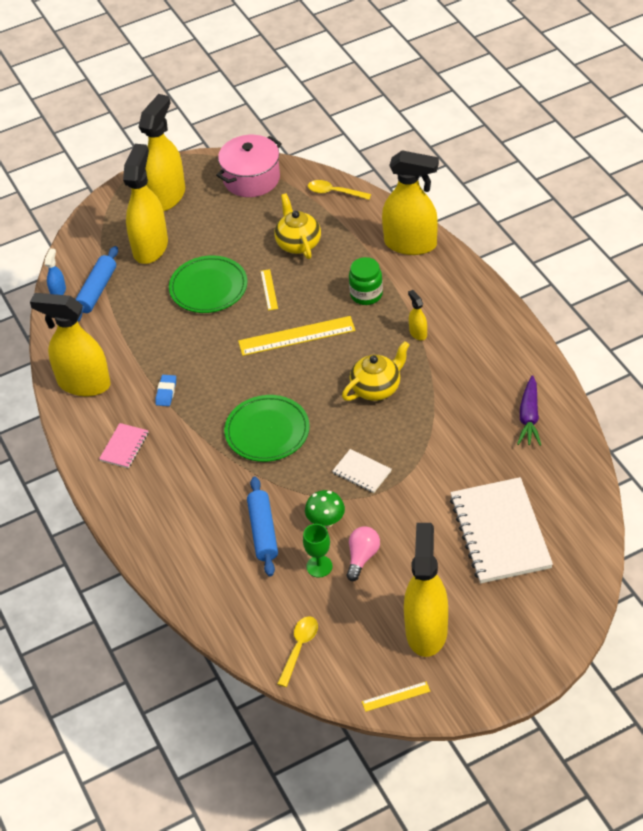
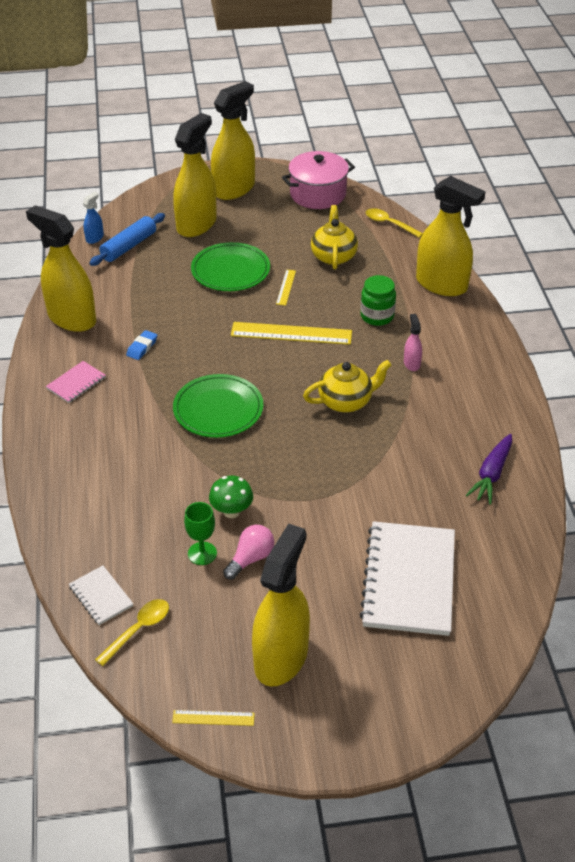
camera: 15 degrees right, 5 degrees down
blue rolling pin [247,476,278,577] -> none
white notebook [332,449,392,493] -> white notebook moved to [69,565,133,625]
yellow spray bottle [408,290,427,340] -> pink spray bottle [404,314,422,371]

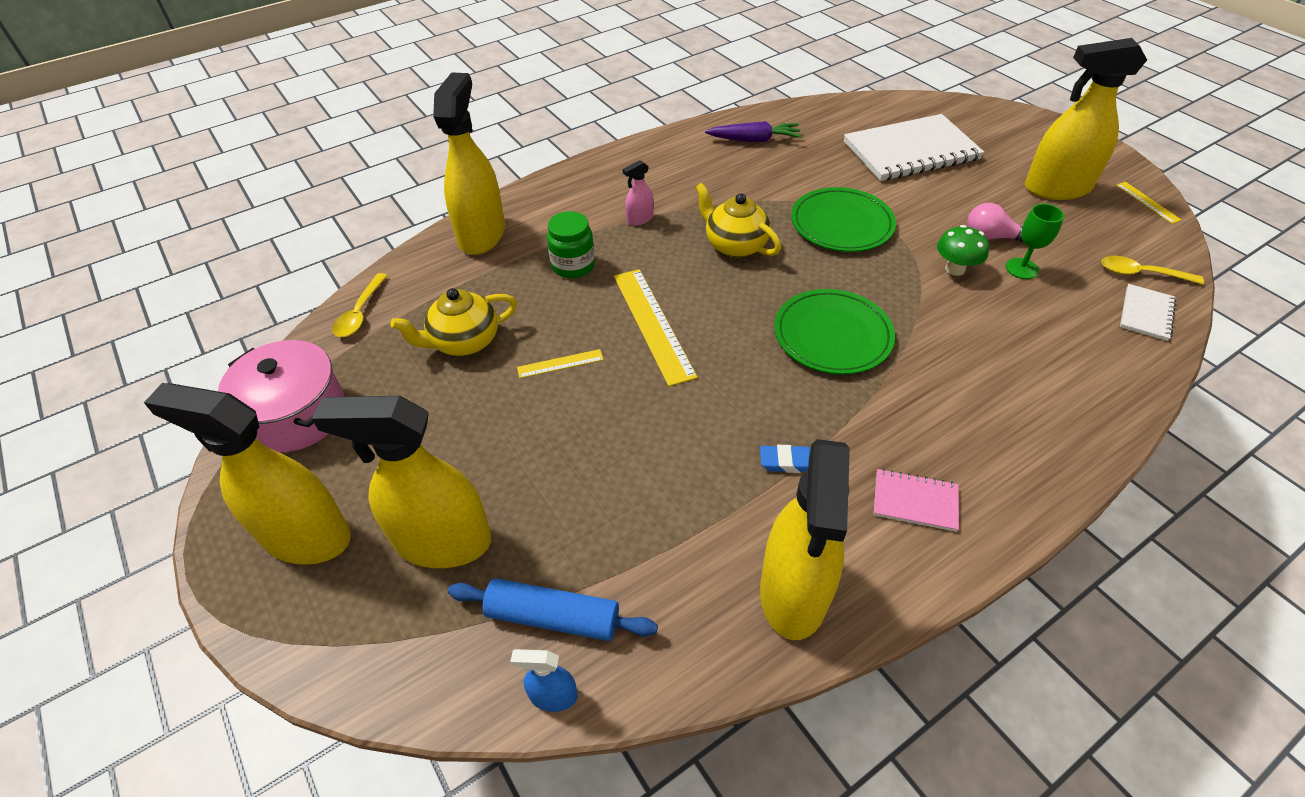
camera: 115 degrees left, 5 degrees up
green plate [191,242,270,291] -> green plate moved to [791,187,896,252]

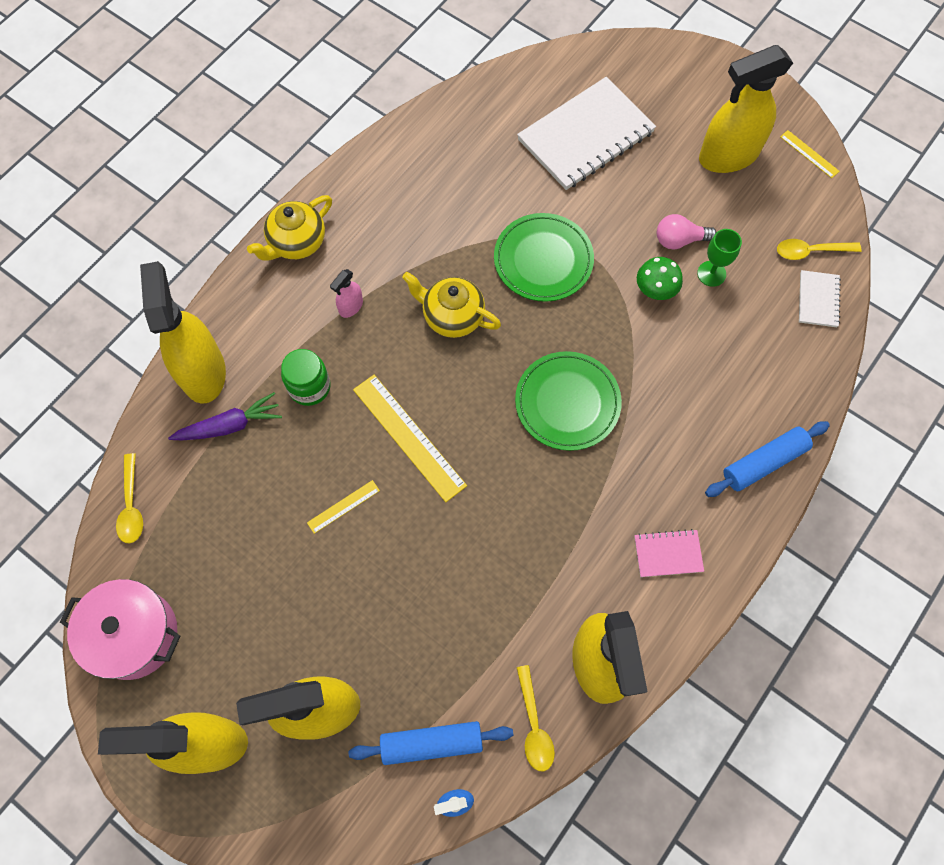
camera: 20 degrees left, 20 degrees up
yellow teapot [391,288,517,356] -> yellow teapot moved to [247,195,332,261]
purple carrot [705,121,802,142] -> purple carrot moved to [168,392,282,440]
blue eraser [760,445,811,473] -> none
none -> yellow spoon [517,665,555,771]
none -> blue rolling pin [705,421,830,497]

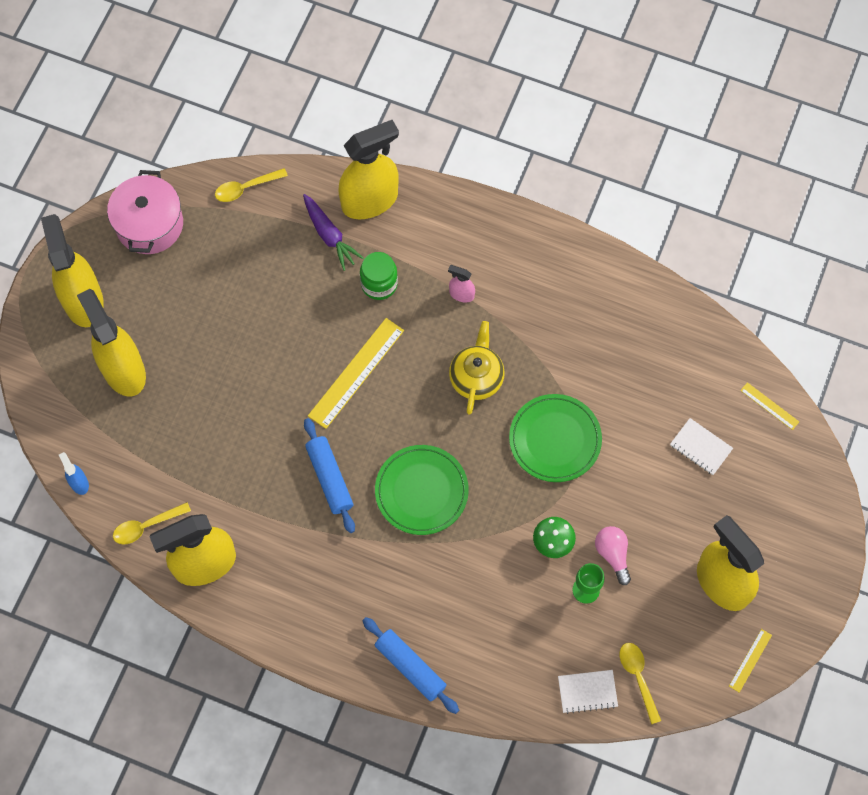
camera: 75 degrees right, 0 degrees up
yellow teapot [247,195,332,261] -> none
yellow ruler [307,480,380,534] -> yellow ruler moved to [740,382,799,430]
blue rolling pin [349,721,513,765] -> blue rolling pin moved to [304,418,355,533]
white notebook [517,77,656,190] -> white notebook [670,418,733,475], size x0.46
pink notebook [634,529,704,577] -> none

